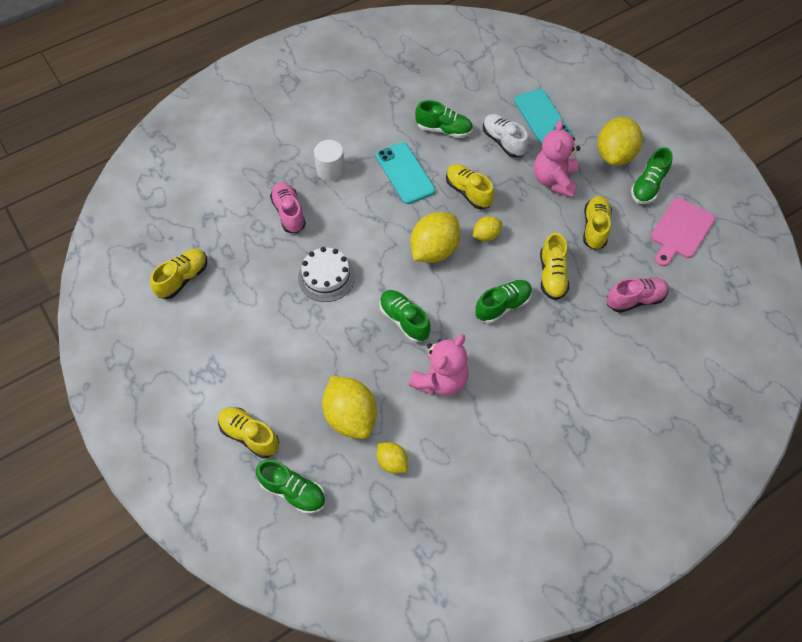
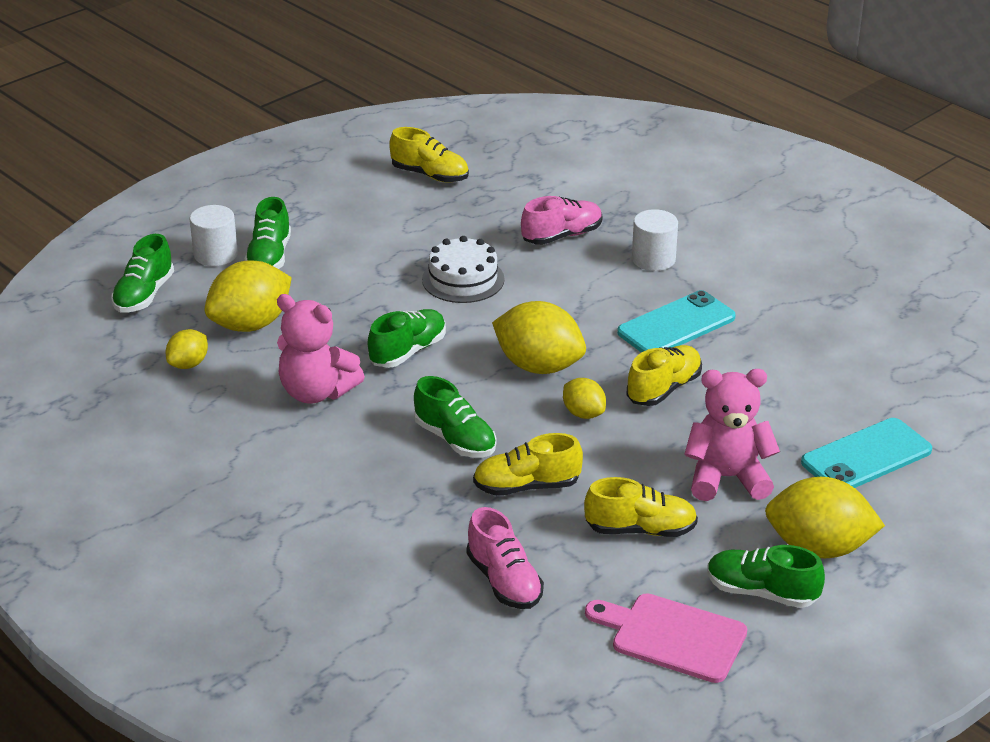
camera: 80 degrees right, 25 degrees down
yellow shoe [218,407,279,458] -> white cylinder [190,205,238,266]
green shoe [415,100,473,138] -> green shoe moved to [244,197,291,269]
white shoe [483,114,528,158] -> none

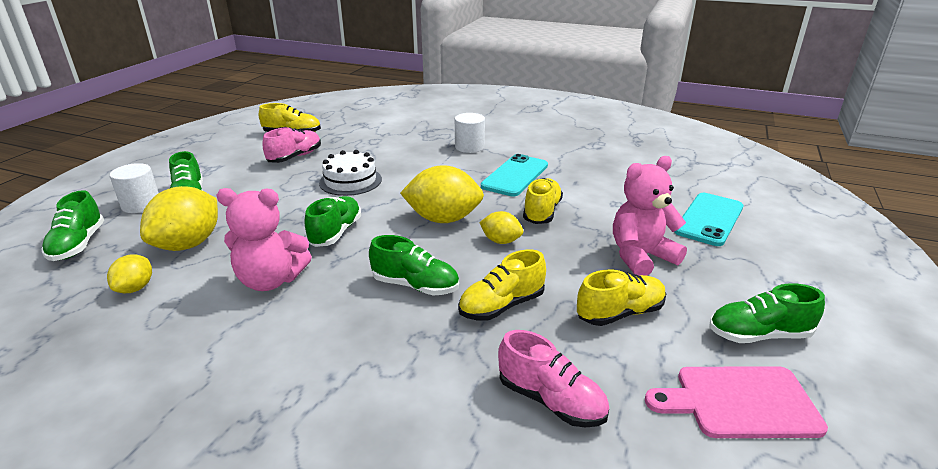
camera: 25 degrees left, 5 degrees down
pink shoe [521,196,602,245] -> pink shoe moved to [262,127,321,163]
yellow lemon [765,477,885,558] -> none

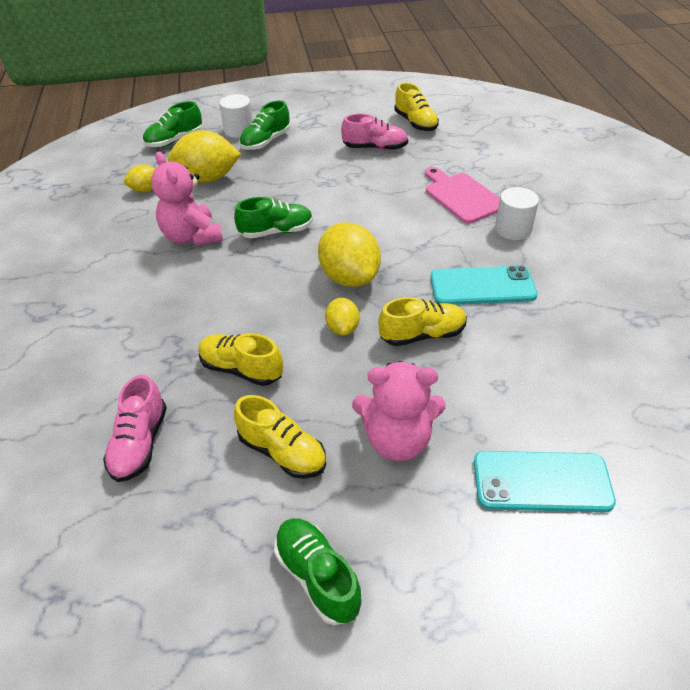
camera: 60 degrees right, 15 degrees up
white cake [319,150,382,196] -> none
green shoe [369,235,459,296] -> none
pink teddy bear [613,156,687,276] -> pink teddy bear turned 150 degrees clockwise [352,361,445,461]
pink cutting board [645,366,828,438] -> pink cutting board moved to [425,167,500,224]

